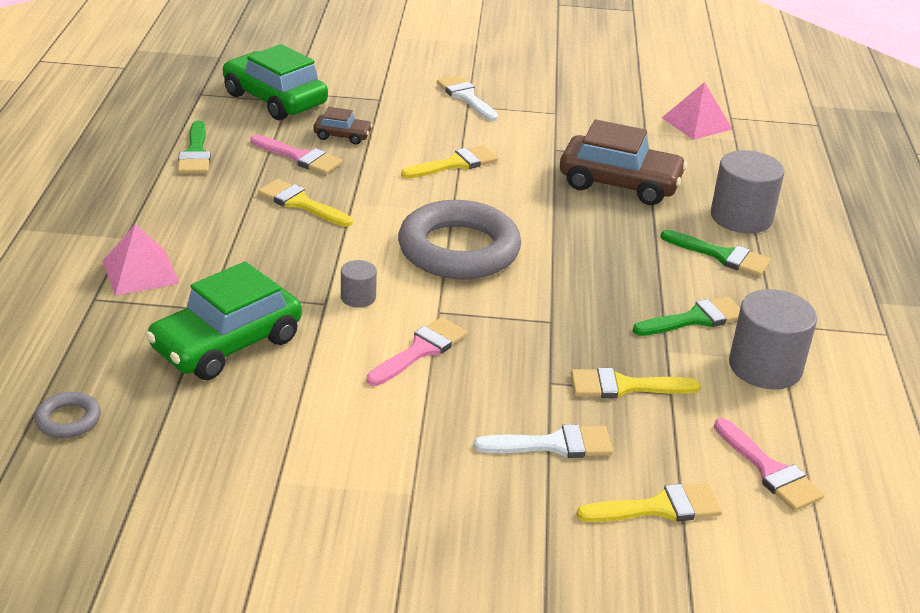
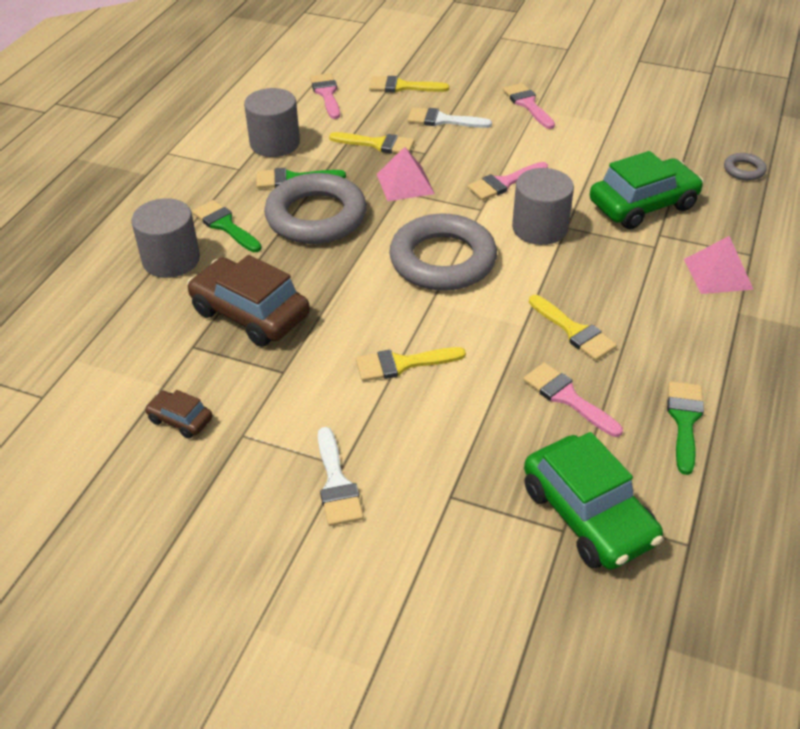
camera: 160 degrees left, 10 degrees up
brown car [313,107,373,145] -> brown car moved to [145,390,212,438]
grey cylinder [341,260,377,308] -> grey cylinder [512,168,574,245], size x1.99
pink pyramid [662,82,732,140] -> pink pyramid moved to [377,147,435,201]
none -> grey ring [264,173,367,244]
none -> pink brush [503,83,555,129]

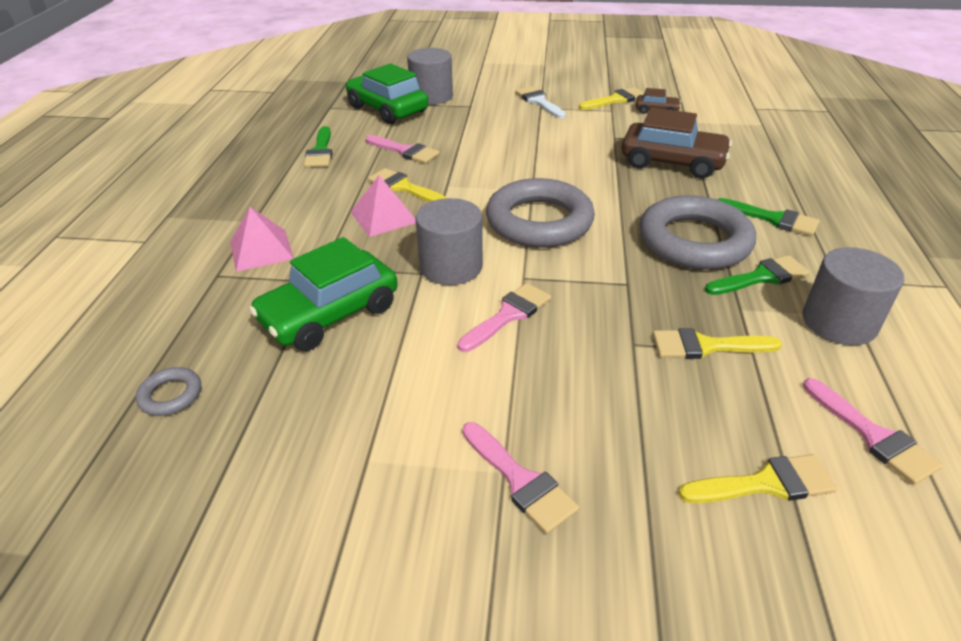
camera: 165 degrees right, 5 degrees down
grey cylinder [132,198,200,278] -> grey cylinder moved to [407,48,453,105]
yellow brush [356,347,466,381] -> yellow brush moved to [579,87,644,110]
pink pyramid [377,147,435,201] -> pink pyramid moved to [351,175,416,237]
white brush [408,107,492,128] -> none

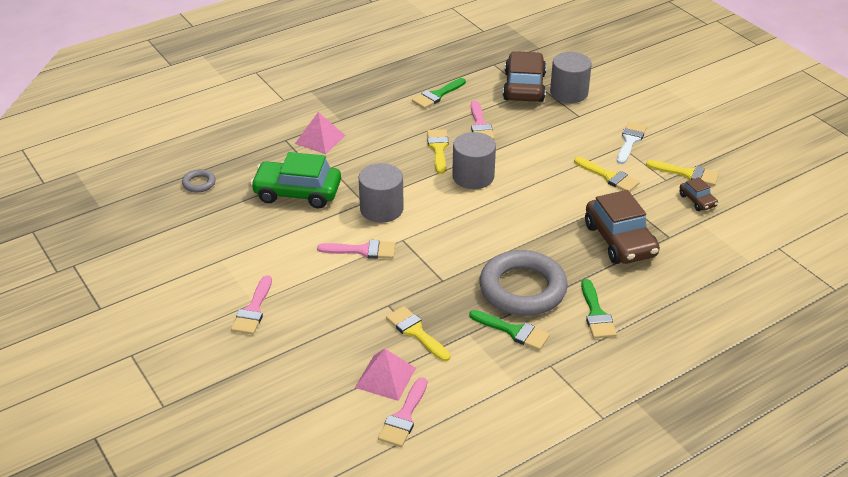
camera: 50 degrees right, 0 degrees up
green car [346,64,428,124] -> brown car [503,51,546,102]
pink pyramid [351,175,416,237] -> pink pyramid moved to [355,348,416,401]
grey ring [486,178,595,247] -> none
yellow brush [678,454,837,503] -> yellow brush moved to [574,157,640,192]
grey cylinder [803,247,904,345] -> grey cylinder moved to [452,132,496,189]

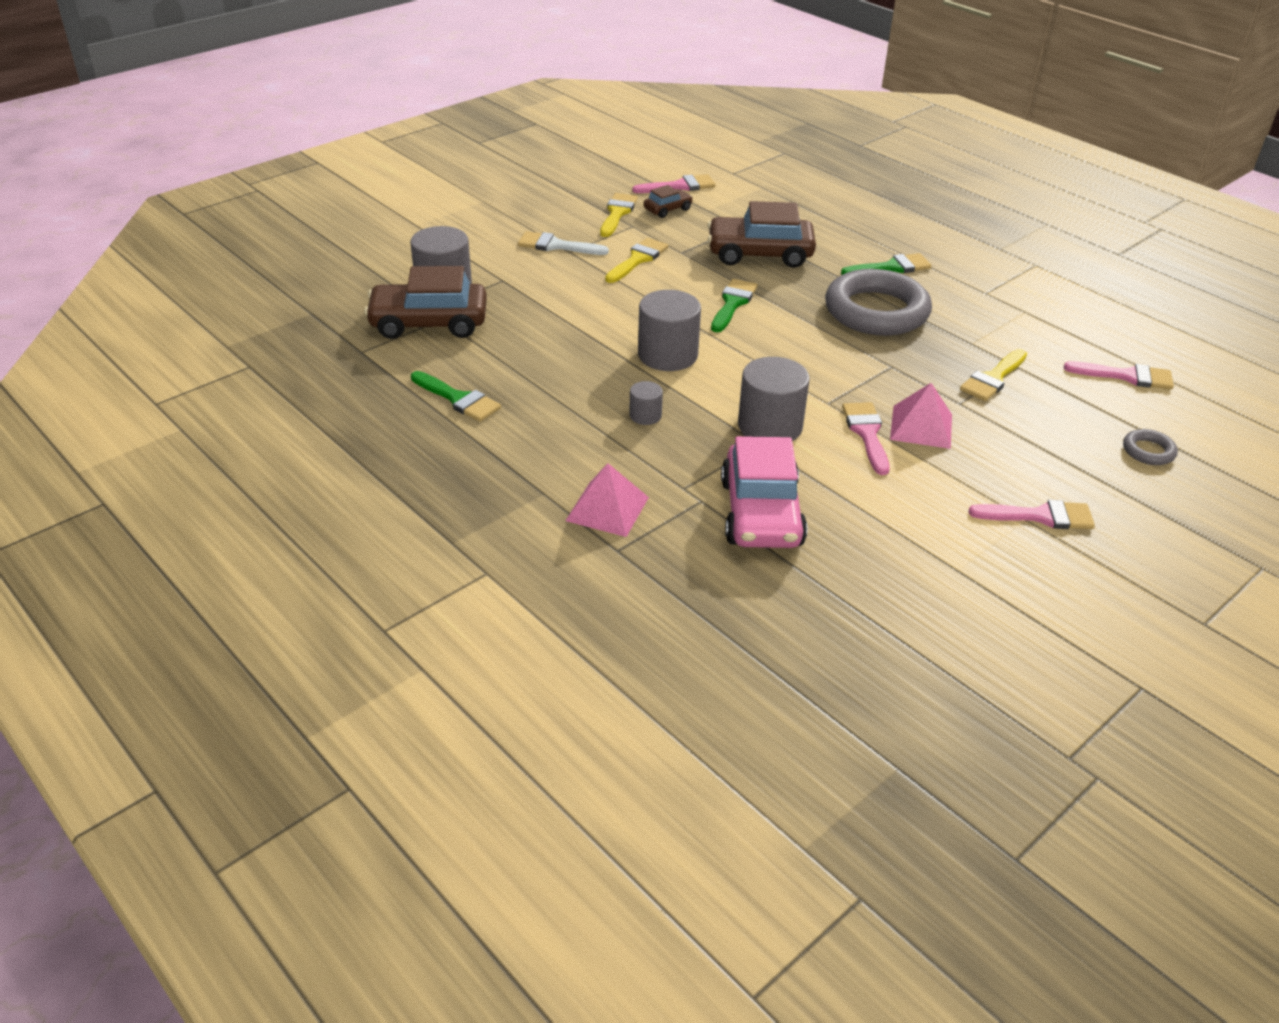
camera: 100 degrees left, 0 degrees up
grey ring [182,169,216,193] -> grey ring moved to [1123,429,1178,465]
green car [250,152,341,208] -> pink car [721,436,807,548]
pink pyramid [355,348,416,401] -> pink pyramid moved to [890,383,952,449]
yellow brush [427,129,449,174] -> none
green brush [469,310,550,350] -> green brush moved to [711,279,758,332]
pink brush [471,101,494,140] -> pink brush moved to [632,174,716,193]
brown car [585,190,660,264] -> brown car turned 150 degrees counterclockwise [708,201,816,268]
none -> grey cylinder [629,381,663,425]

